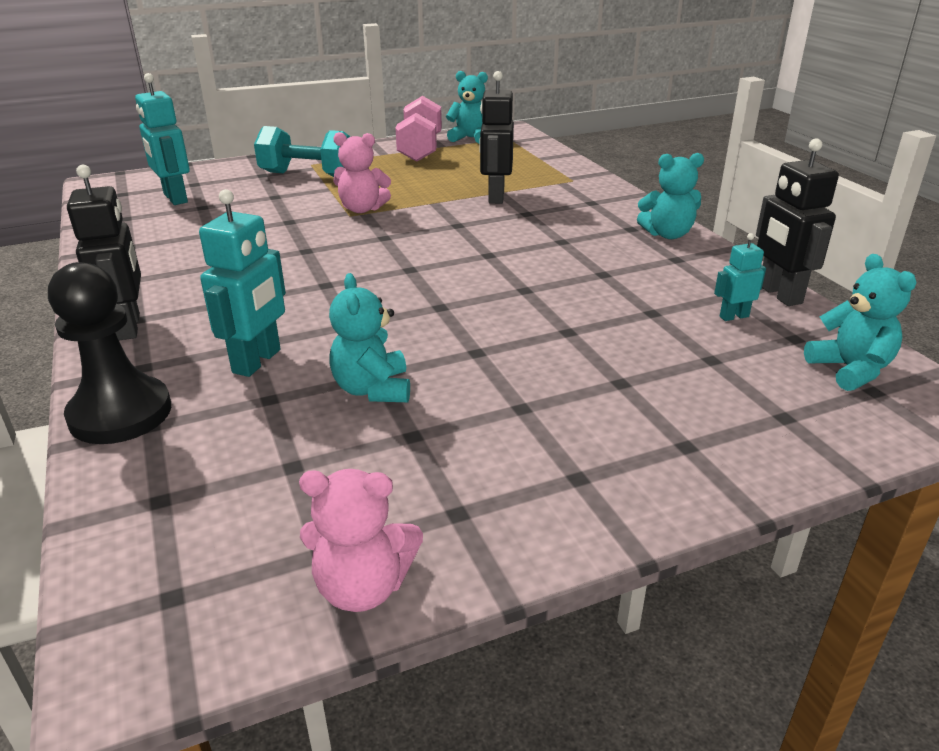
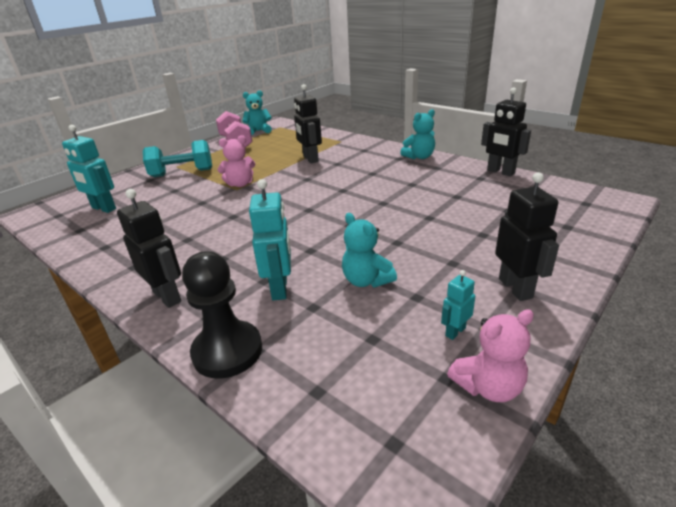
camera: 25 degrees left, 0 degrees up
turquoise robot [714,233,766,321] -> turquoise robot moved to [441,270,475,340]
turquoise teddy bear [804,254,917,391] -> none
none -> black robot [495,172,559,301]

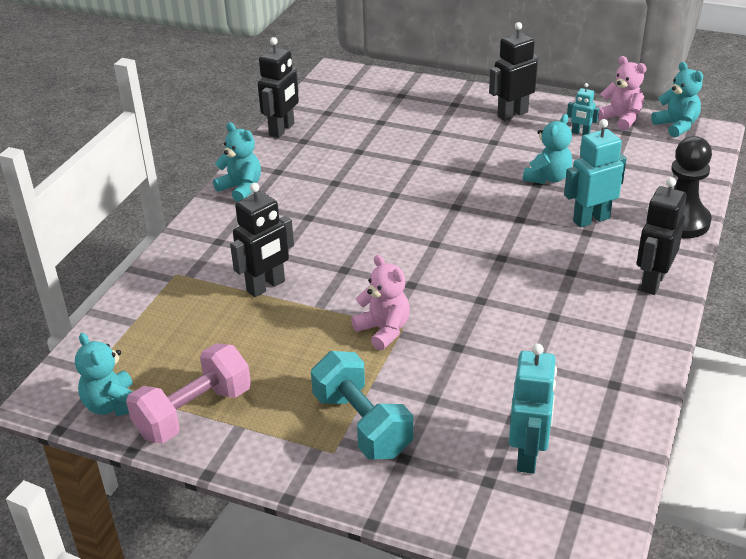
camera: 110 degrees left, 5 degrees up
none -> turquoise teddy bear [651,62,703,138]

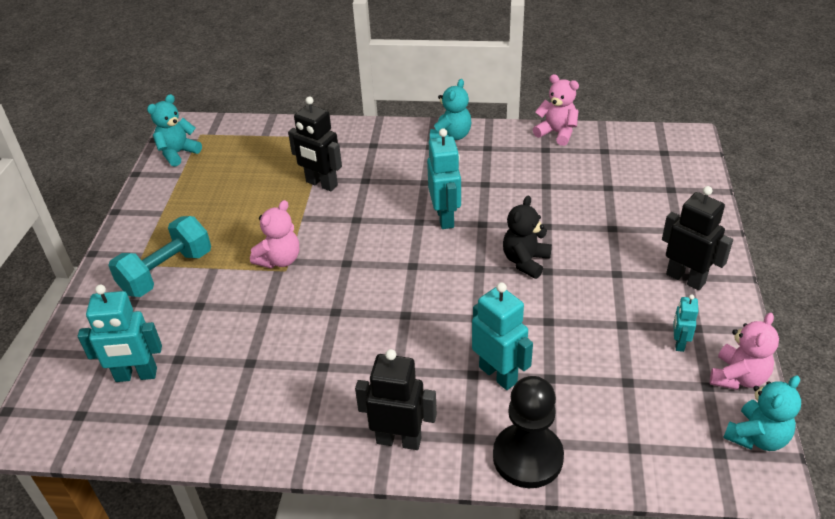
camera: 75 degrees right, 5 degrees up
pink dumbbell [126,343,251,444] -> none
black robot [258,37,299,138] -> pink teddy bear [533,74,579,146]
turquoise teddy bear [523,114,572,184] -> none
none -> turquoise robot [427,128,461,229]
none -> black teddy bear [503,196,552,279]

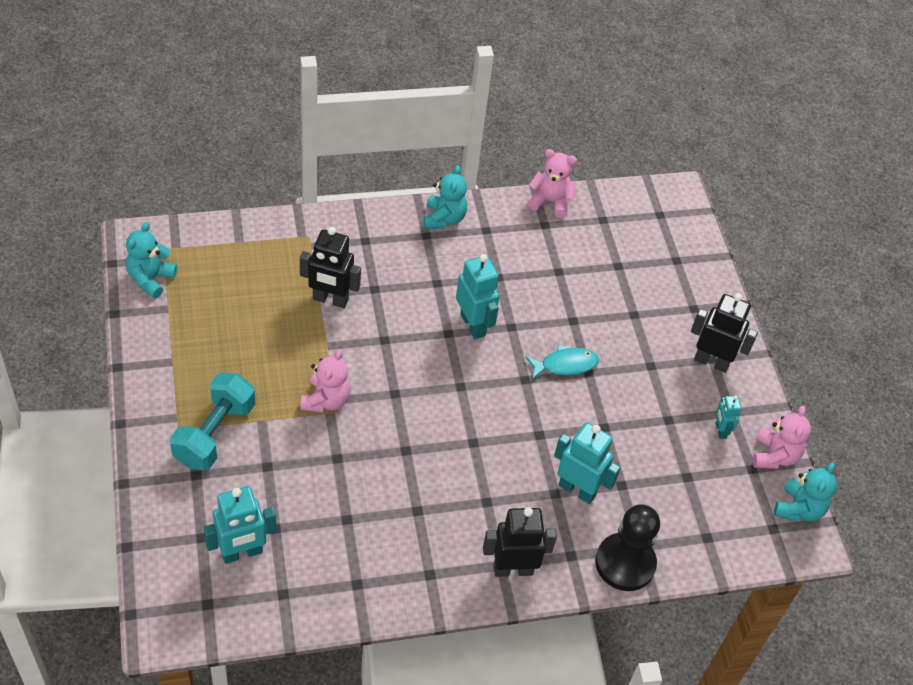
camera: 25 degrees left, 10 degrees up
black teddy bear [503,196,552,279] -> turquoise fish [525,345,599,380]

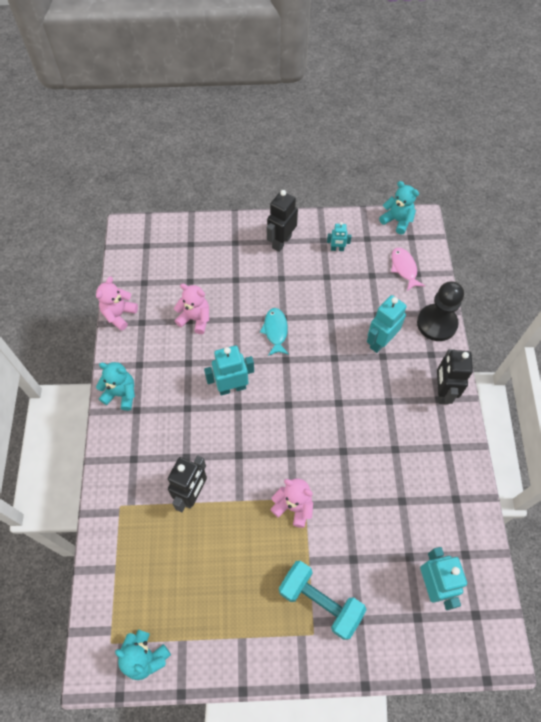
camera: 75 degrees left, 10 degrees up
pink teddy bear [753,406,811,469] -> pink teddy bear moved to [174,284,209,334]
none -> pink fish [391,248,425,291]

